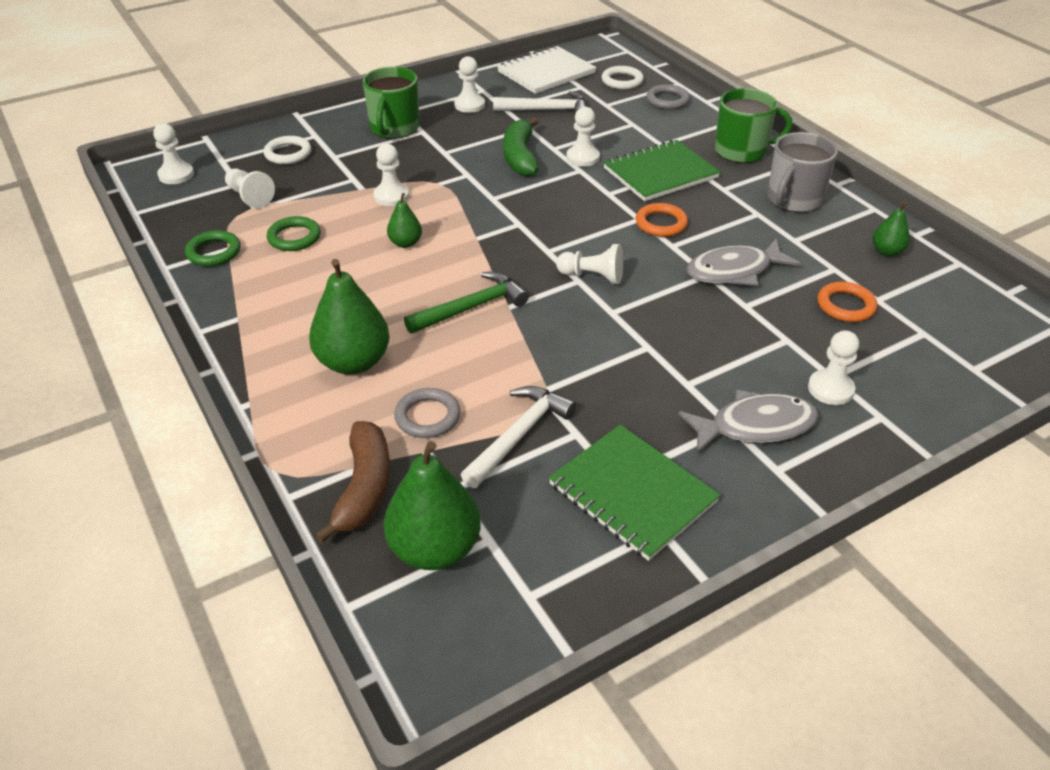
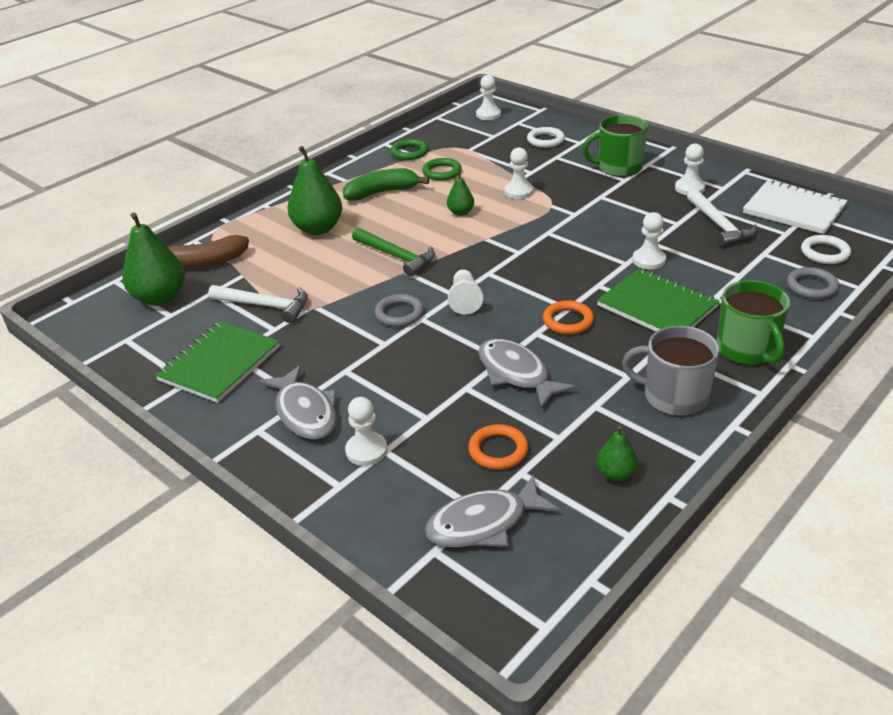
camera: 75 degrees right, 5 degrees down
white pawn [225,168,275,208] -> none
grey ring [394,388,461,438] -> grey ring moved to [375,294,424,327]
green banana [503,117,539,177] -> green banana moved to [343,168,430,201]
none -> grey fish [425,474,560,547]

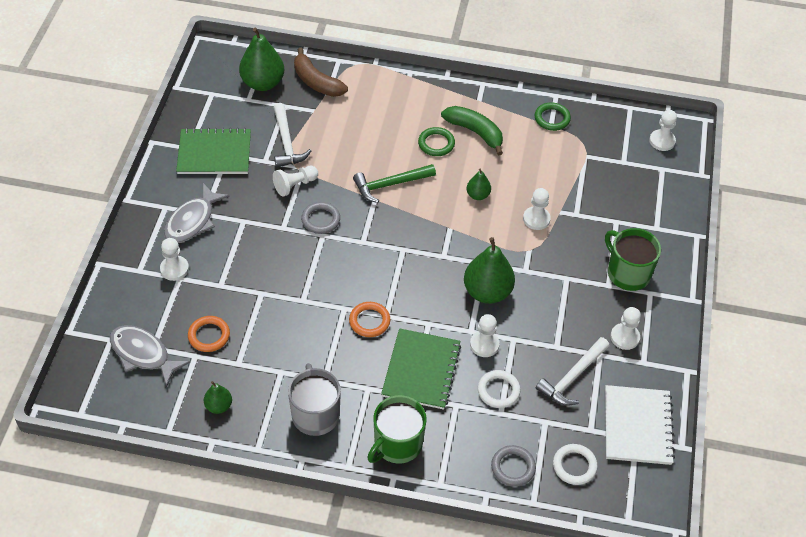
camera: 55 degrees right, 15 degrees up
green pear [287,146,342,235] -> green pear moved to [464,237,515,304]
green hammer [352,227,435,277] -> green hammer turned 60 degrees clockwise [353,164,436,203]
green ring [422,158,462,181] -> green ring moved to [418,127,455,156]
white pawn [448,269,483,315] -> white pawn moved to [273,166,318,197]
grey fish [478,339,576,409] -> none
white ring [527,127,565,148] -> white ring moved to [478,370,521,408]

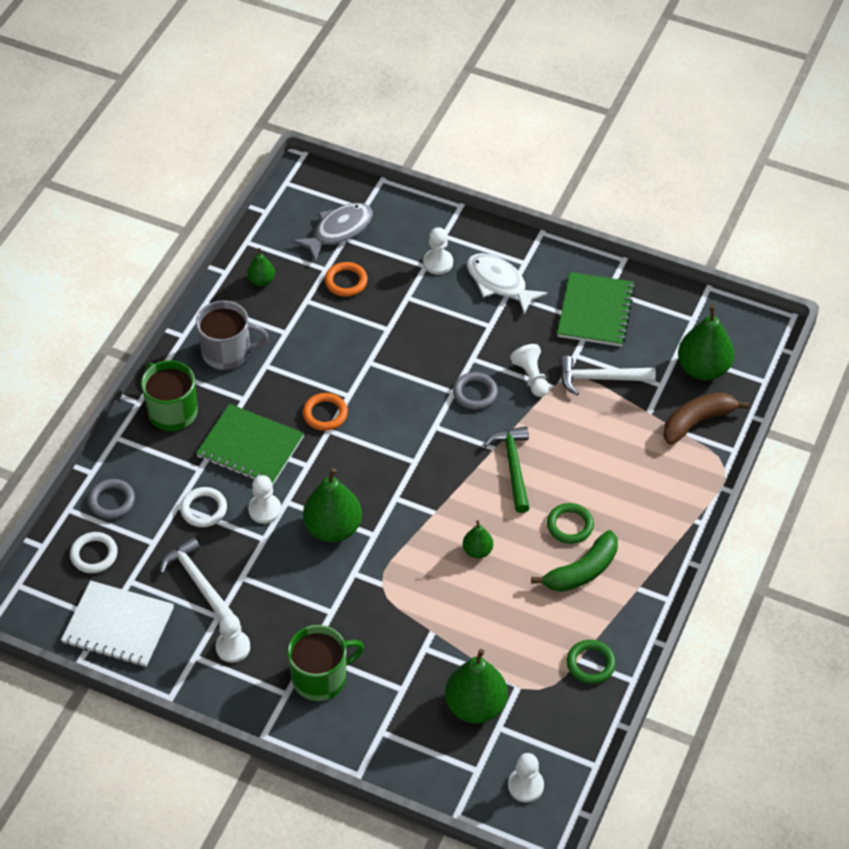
camera: 105 degrees right, 0 degrees up
grey fish [164,183,230,243] -> white fish [467,253,548,314]
white pawn [523,188,551,230] -> none
none -> green pear [445,649,508,724]

